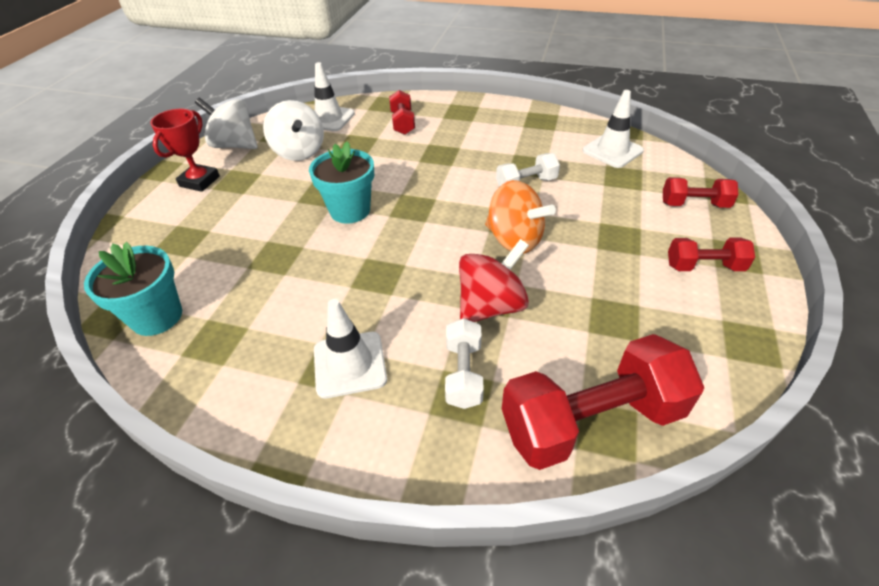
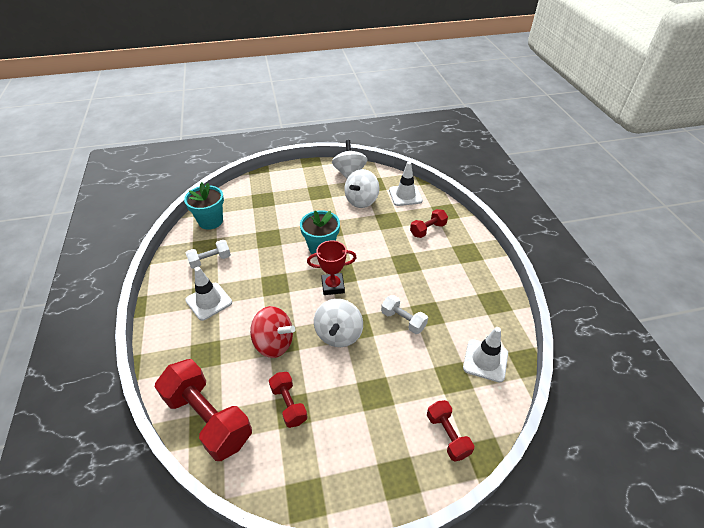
camera: 60 degrees right, 0 degrees up
red trophy [150,109,220,192] -> red trophy moved to [307,240,357,295]
white dumbbell [445,318,484,409] -> white dumbbell moved to [186,240,231,269]
orange spinning top [485,180,556,254] -> white spinning top [314,299,363,347]
red dumbbell [668,238,755,271] -> red dumbbell moved to [269,372,307,428]

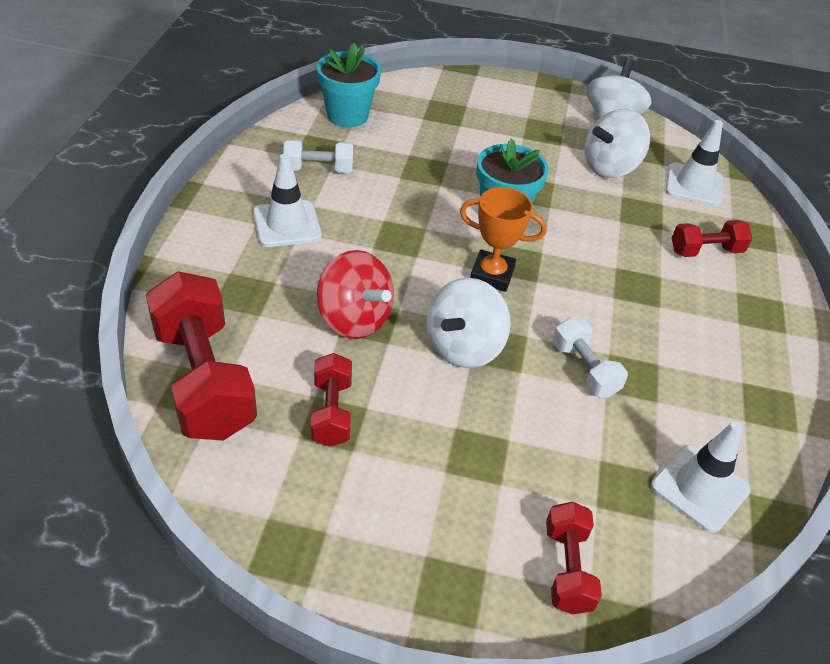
camera: 20 degrees right, 0 degrees up
red trophy [307,240,357,295] -> orange trophy [460,187,547,292]

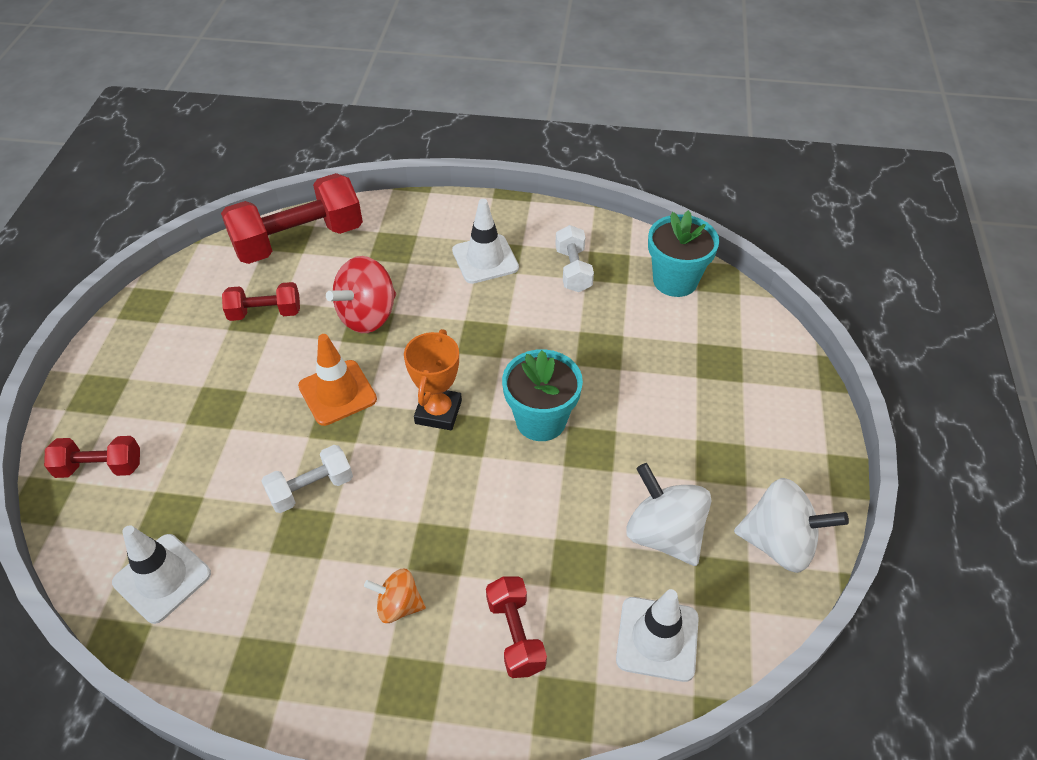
camera: 90 degrees right, 5 degrees up
white spinning top [426,278,511,368] -> orange traffic cone [298,334,377,426]
none -> orange spinning top [364,569,426,623]

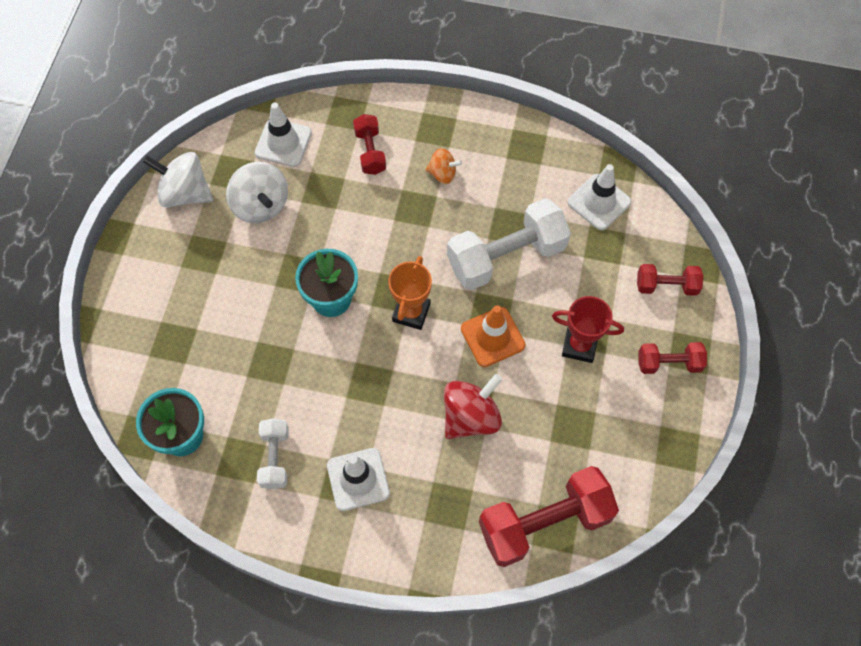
camera: 175 degrees left, 15 degrees up
red dumbbell [222,282,300,321] -> red dumbbell moved to [639,342,707,374]
white dumbbell [261,445,353,513] -> white dumbbell [447,198,571,290], size x1.91
none -> red trophy [552,296,624,363]

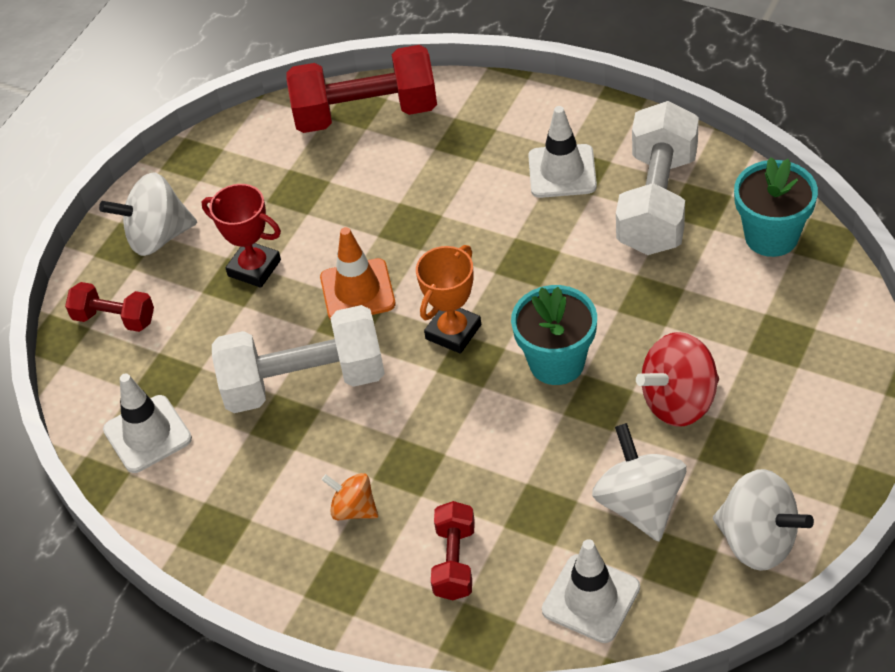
camera: 160 degrees left, 15 degrees down
white dumbbell [257,419,289,489] -> white dumbbell [616,101,699,255], size x1.91
red spinning top [444,374,502,439] -> red spinning top moved to [636,332,719,427]
red dumbbell [639,342,707,374] -> white spinning top [99,172,197,256]

